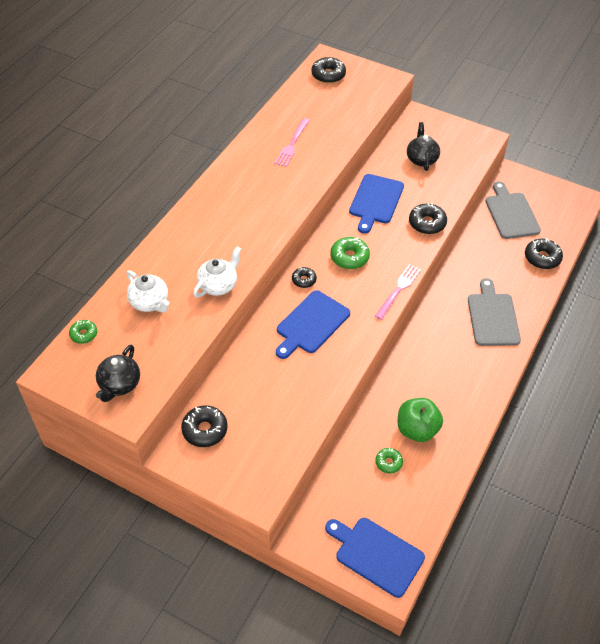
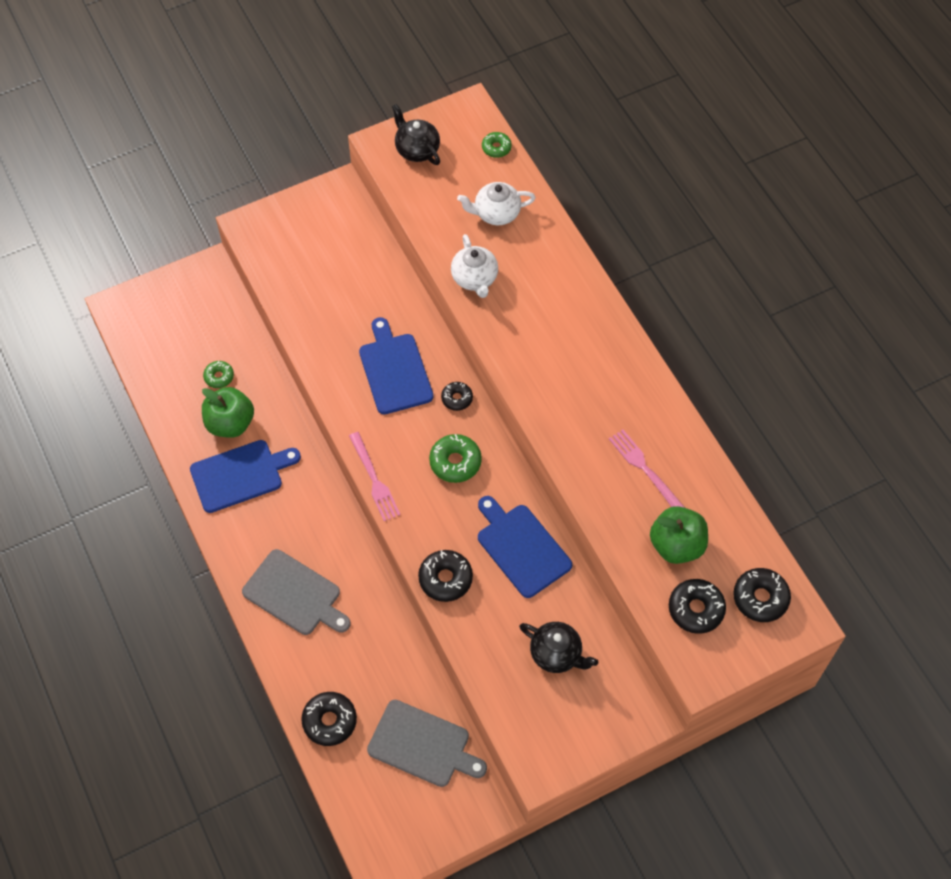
camera: 125 degrees right, 10 degrees up
black donut [181,405,228,447] -> black donut moved to [669,579,726,634]
blue cutting board [325,518,425,598] -> blue cutting board moved to [190,440,301,513]
none -> green apple [650,506,708,564]

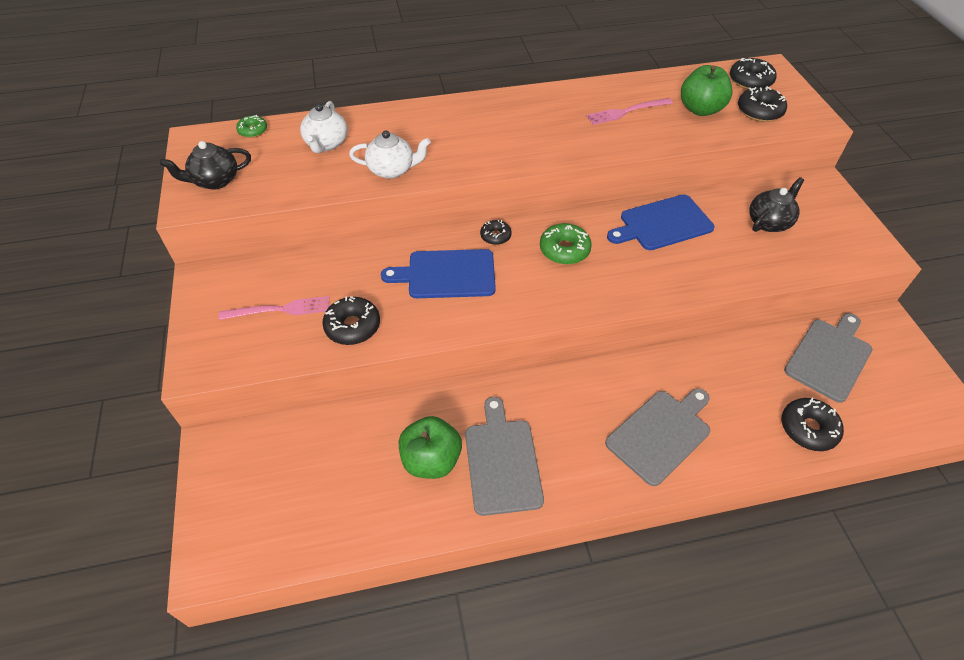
camera: 75 degrees left, 10 degrees down
blue cutting board [190,440,301,513] -> grey cutting board [465,397,544,516]
green donut [203,361,234,388] -> none
pink fork [349,432,400,521] -> pink fork moved to [219,296,329,320]
black donut [418,550,473,602] -> black donut moved to [322,296,380,345]

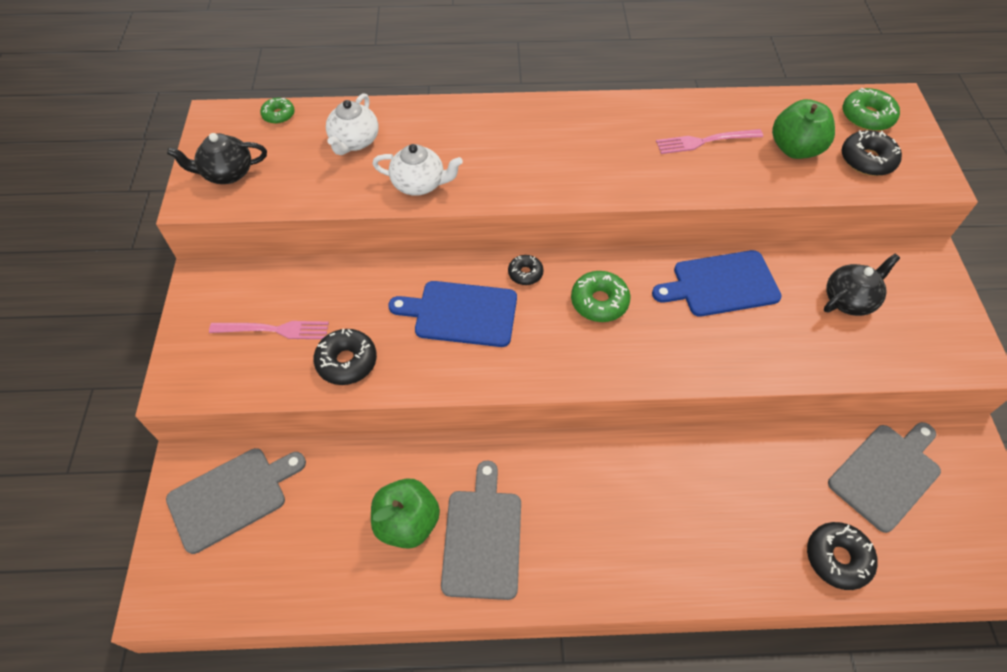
camera: 10 degrees right, 5 degrees up
grey cutting board [605,388,710,486] -> grey cutting board moved to [166,448,306,554]
black donut [730,58,777,90] -> green donut [843,87,900,131]

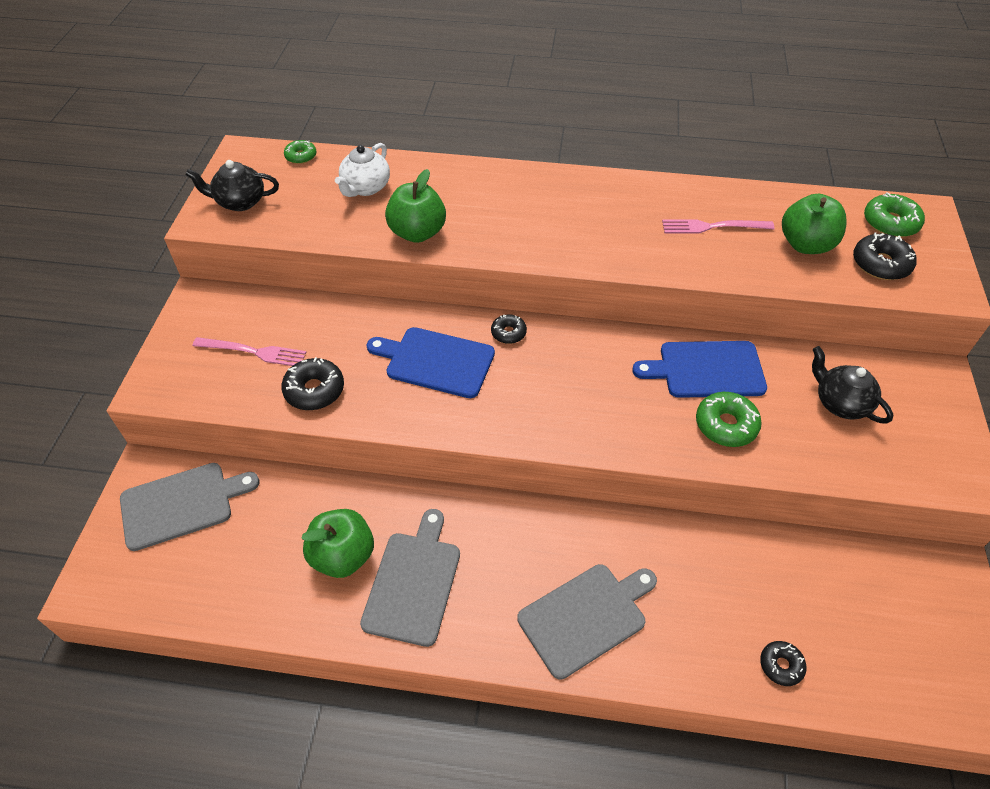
camera: 10 degrees right, 5 degrees down
white teapot [372,144,463,196] -> green apple [385,169,446,243]
green donut [571,271,630,322] -> green donut moved to [696,392,762,447]
black donut [807,522,878,590] -> black donut [760,641,807,686], size x0.62
black teapot [824,254,900,316] -> black teapot turned 105 degrees counterclockwise [812,346,893,424]
grey cutting board [828,422,941,533] -> grey cutting board moved to [517,564,657,679]

